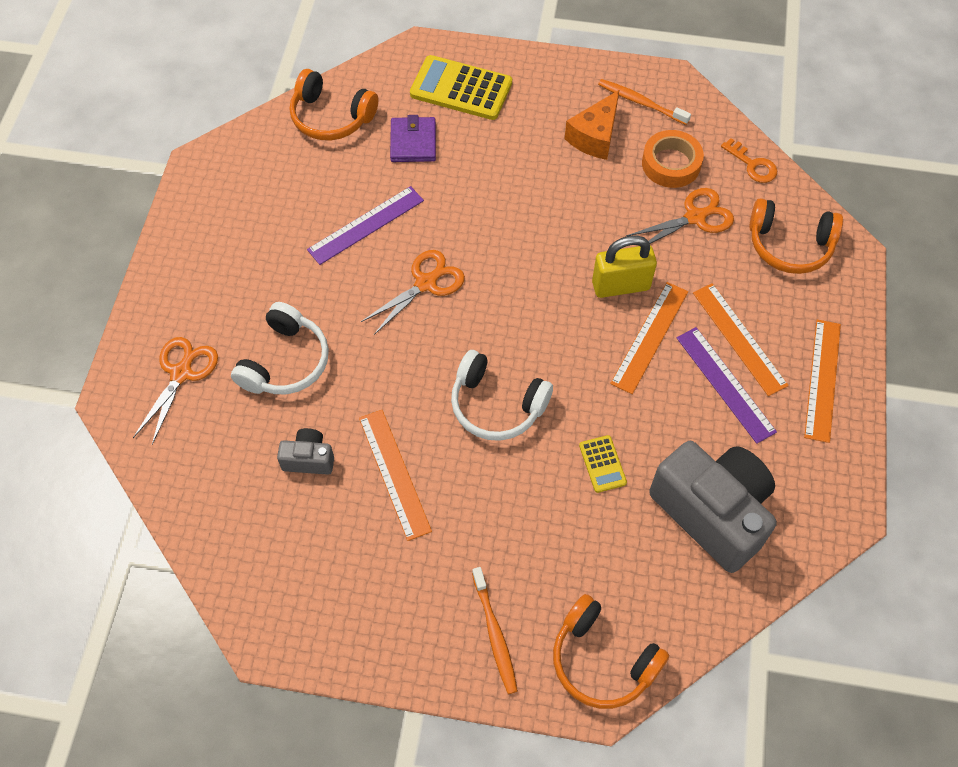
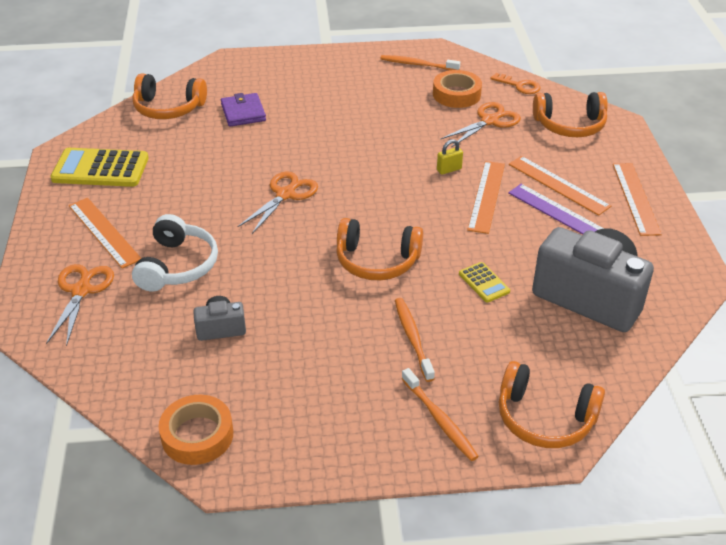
camera: 15 degrees left, 20 degrees down
purple ruler [307,186,424,265] -> none
orange ruler [359,410,432,541] -> orange ruler moved to [69,198,141,269]
yellow calculator [410,55,512,120] -> yellow calculator moved to [50,148,149,187]
white headphones [451,350,553,441] -> orange headphones [336,218,423,280]
orange cheese [565,90,619,160] -> none
yellow padlock [592,235,657,298] -> yellow padlock [437,139,463,175], size x0.51
none -> orange tape [159,395,233,465]
none -> orange toothbrush [395,298,435,382]

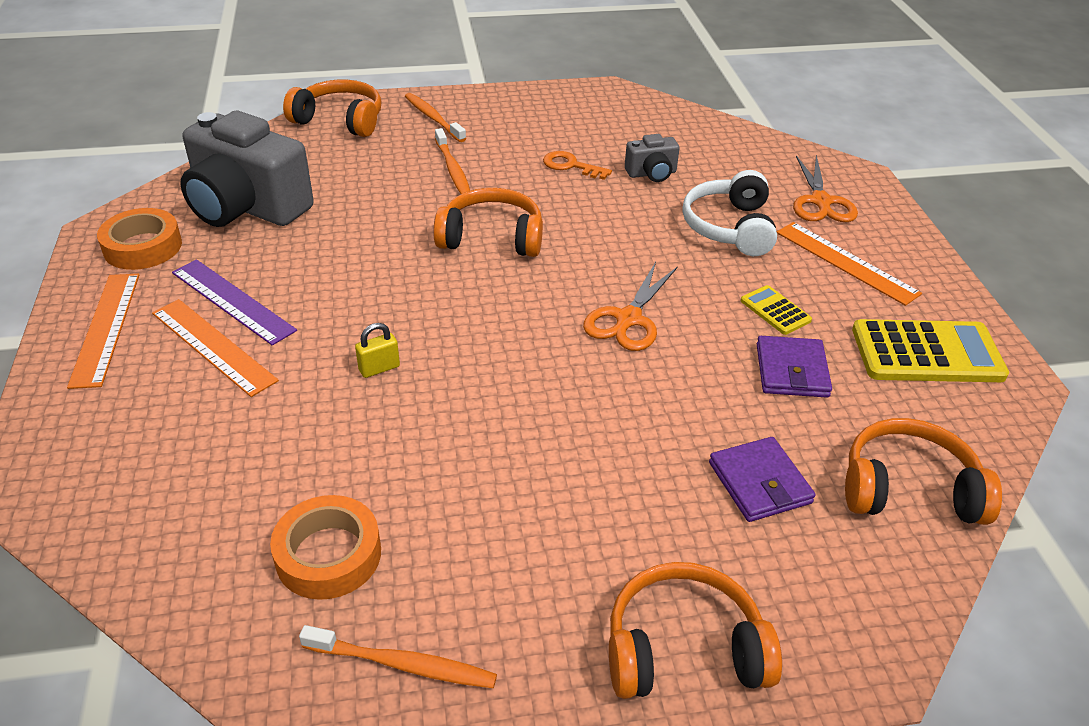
camera: 175 degrees right, 0 degrees up
orange tape [159,395,233,465] -> orange tape moved to [97,208,182,270]
orange scissors [440,102,521,147] -> none
yellow calculator [459,262,510,303] -> yellow calculator moved to [741,285,812,335]
orange ruler [467,161,505,234] -> none
orange key [490,73,541,94] -> orange key moved to [543,151,612,180]
orange headphones [533,92,608,137] -> orange headphones moved to [609,562,782,699]
none -> purple wallet [757,336,832,398]

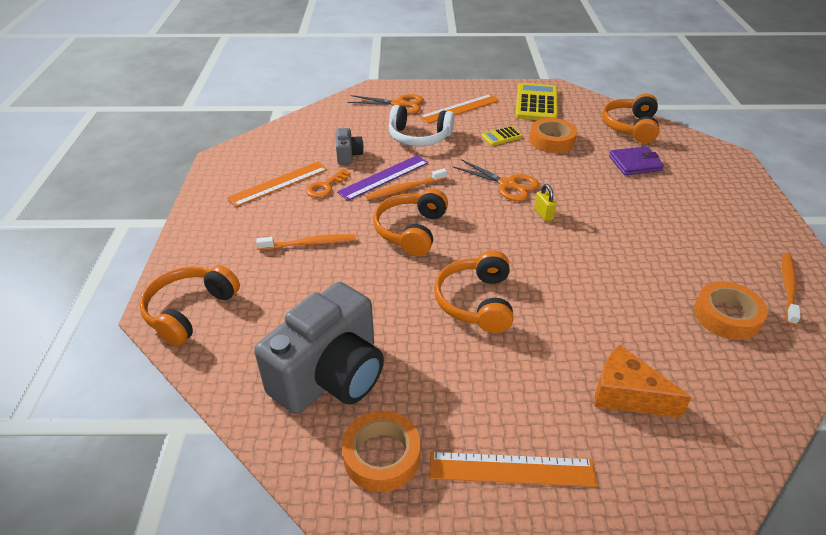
camera: 80 degrees left, 0 degrees up
orange ruler [152,299,279,397] -> orange ruler moved to [227,162,327,207]
purple ruler [172,259,297,345] -> purple ruler moved to [337,155,428,201]
yellow padlock [355,323,400,378] -> yellow padlock moved to [534,184,557,221]
orange toothbrush [405,93,466,142] -> orange toothbrush moved to [366,168,447,200]
orange headphones [609,562,782,699] -> orange headphones moved to [434,250,513,333]
purple wallet [757,336,832,398] -> orange tape [529,118,577,153]
none -> orange cheese [595,345,692,418]

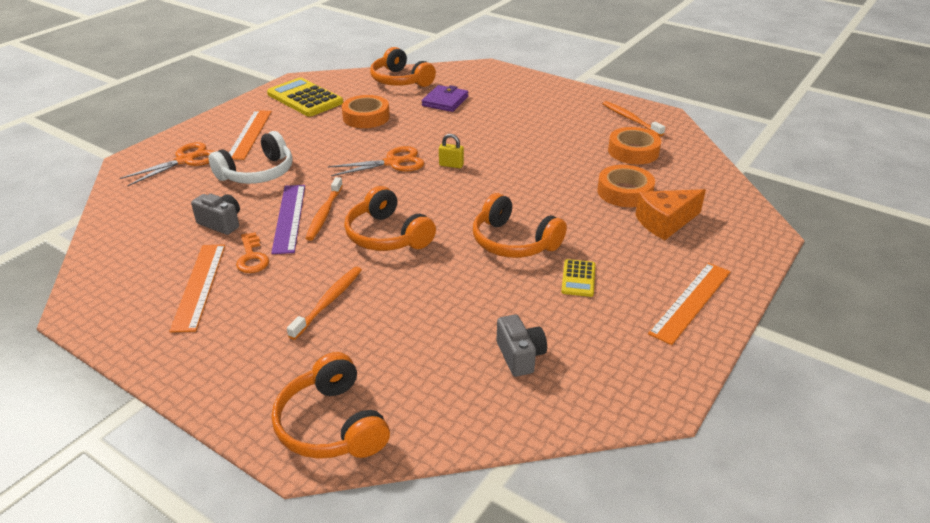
camera: 55 degrees left, 5 degrees down
grey camera [254,282,384,414] -> grey camera [497,314,547,377], size x0.45
orange tape [342,411,421,492] -> orange tape moved to [597,165,655,207]
yellow calculator [481,126,523,146] -> yellow calculator moved to [561,259,595,297]

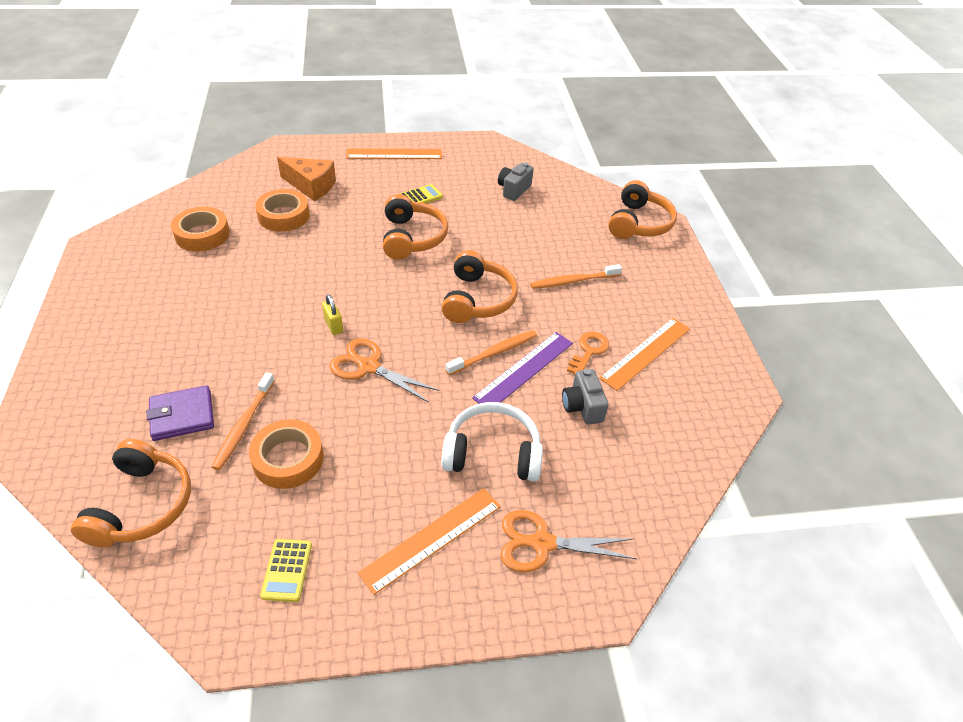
camera: 135 degrees left, 10 degrees up
yellow calculator [267,78,343,117] -> yellow calculator [260,539,312,602], size x0.50
orange toothbrush [603,101,665,136] -> orange toothbrush moved to [212,372,275,470]

